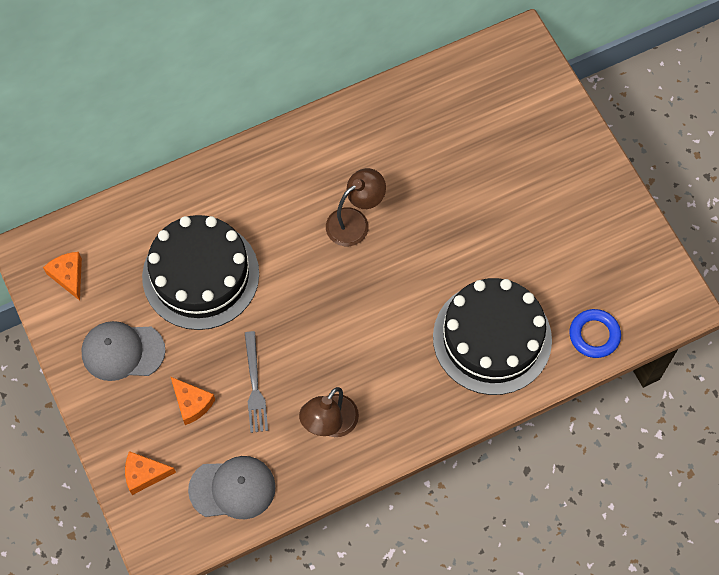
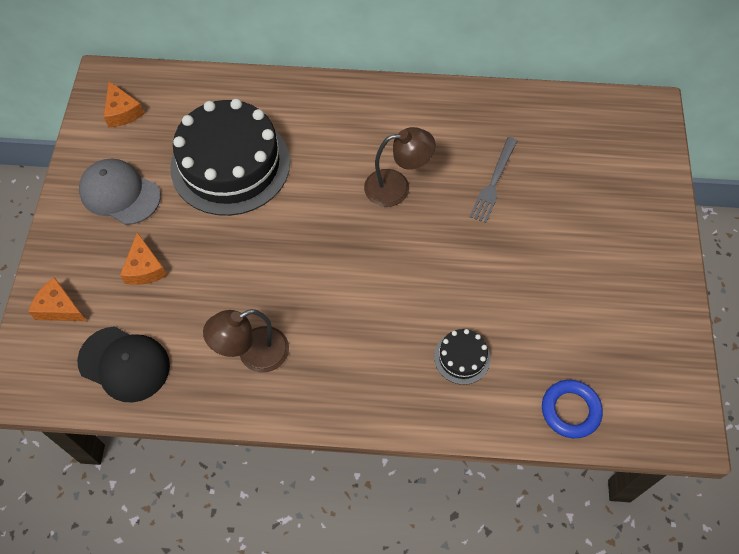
camera: 30 degrees right, 5 degrees down
orange cheese [43,252,82,301] -> orange cheese turned 150 degrees clockwise [104,81,144,127]
grey cap [188,456,276,519] -> black cap [77,326,170,403]
grey fork [245,331,268,433] -> grey fork moved to [470,137,517,223]
black cake [433,278,552,395] -> black cake [434,329,491,385], size x0.42

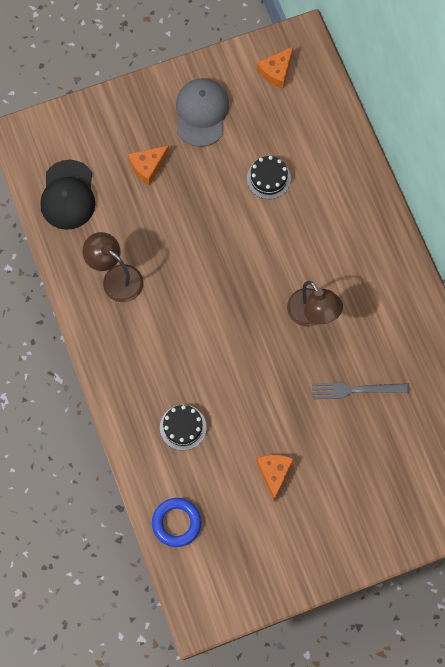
camera: 65 degrees right, 10 degrees up
orange cheese [28,277,86,321] -> orange cheese moved to [256,455,294,501]
black cake [170,99,290,216] -> black cake [247,156,291,199], size x0.42

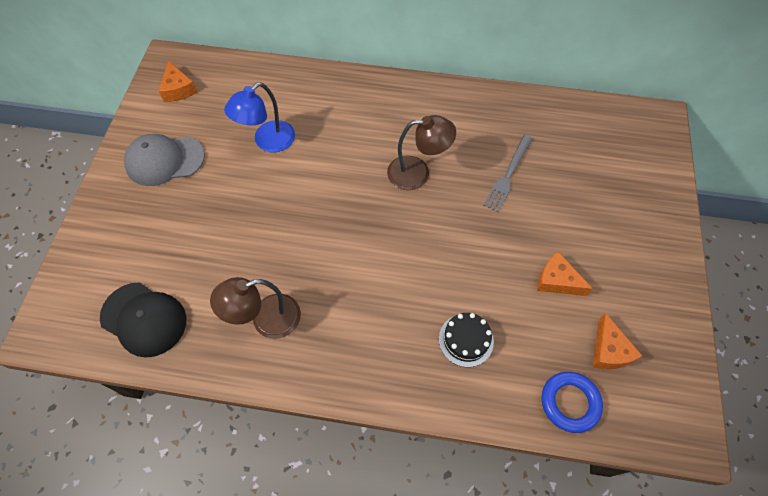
camera: 60 degrees left, 10 degrees down
orange cheese [128,145,169,185] -> orange cheese moved to [593,313,642,369]
grey cap [176,78,229,147] -> grey cap turned 45 degrees counterclockwise [124,134,205,186]
black cake [247,156,291,199] -> blue lamp [224,82,295,153]

